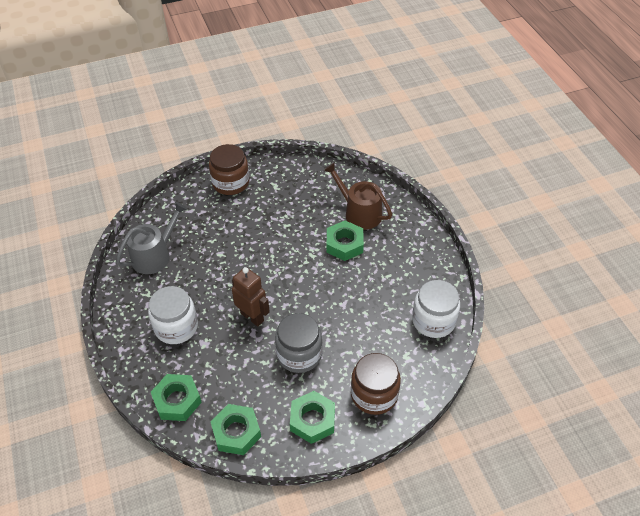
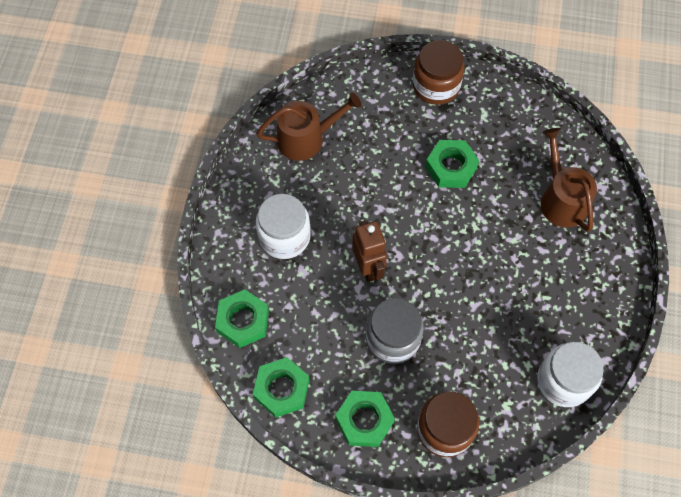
camera: 30 degrees right, 15 degrees up
grey watering can [116,202,187,274] -> brown watering can [256,92,362,161]
green nut [327,221,364,261] -> green nut moved to [425,140,479,188]

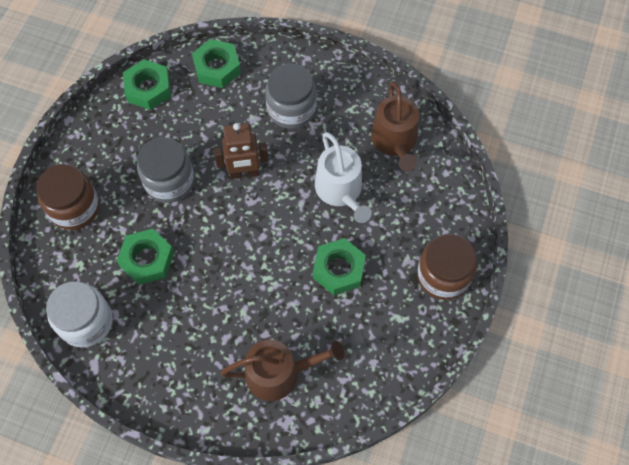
camera: 100 degrees right, 0 degrees up
white jar [256,194,311,259] -> grey jar [265,64,316,129]
green nut [335,391,395,447] -> green nut moved to [117,229,174,285]
none -> white watering can [315,132,372,223]

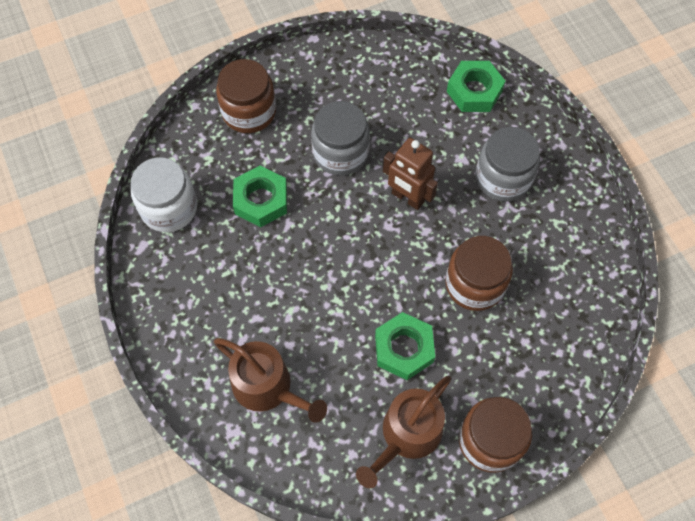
camera: 45 degrees right, 0 degrees up
green nut [123,59,171,110] -> none
white watering can [315,132,372,223] -> brown jar [445,236,513,311]
brown watering can [371,81,419,171] -> brown watering can moved to [356,376,451,488]

